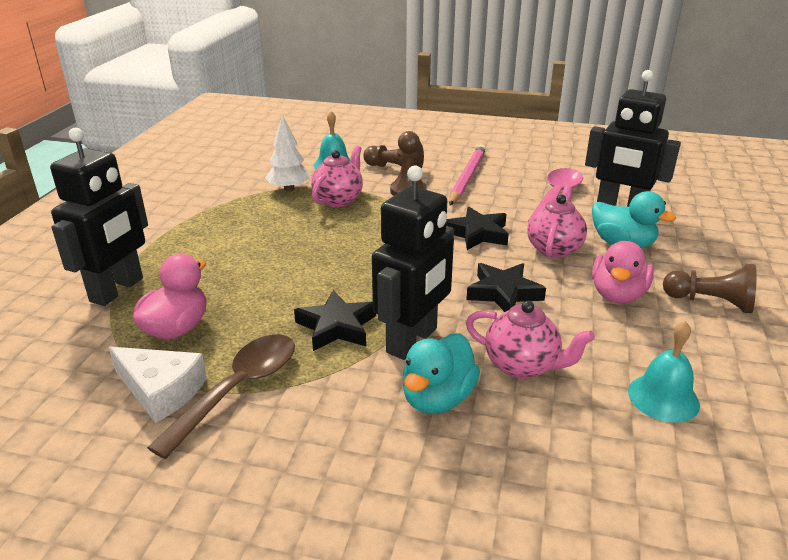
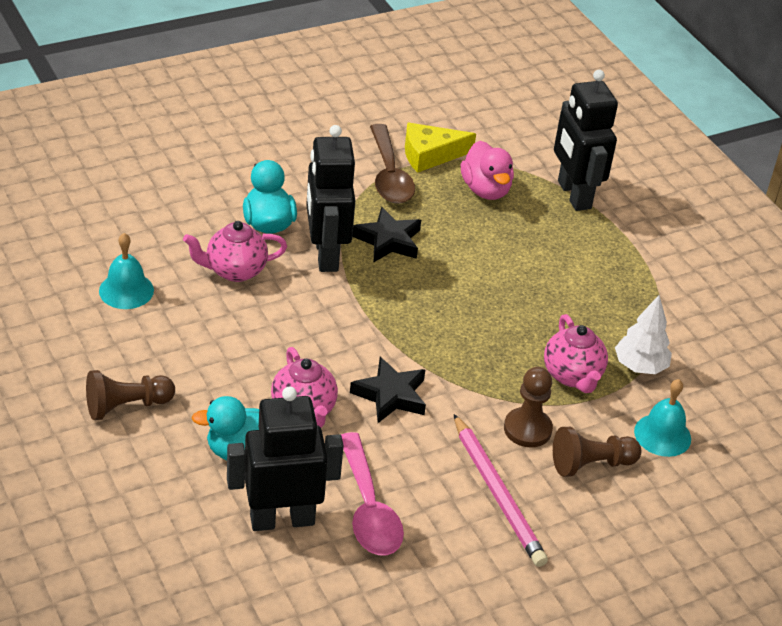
camera: 135 degrees right, 10 degrees up
white cheese [109,347,207,423] -> yellow cheese [405,123,476,173]
black star [466,263,546,312] -> none
pink duck [592,241,654,304] -> none

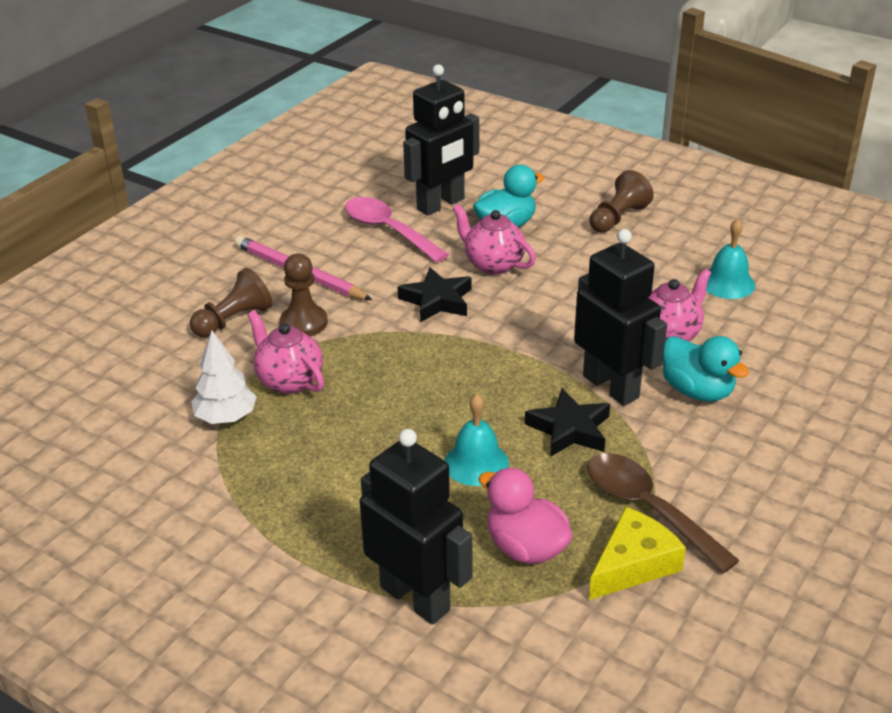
camera: 155 degrees right, 5 degrees down
turquoise bell [634,379,691,457] -> turquoise bell moved to [445,394,509,486]

